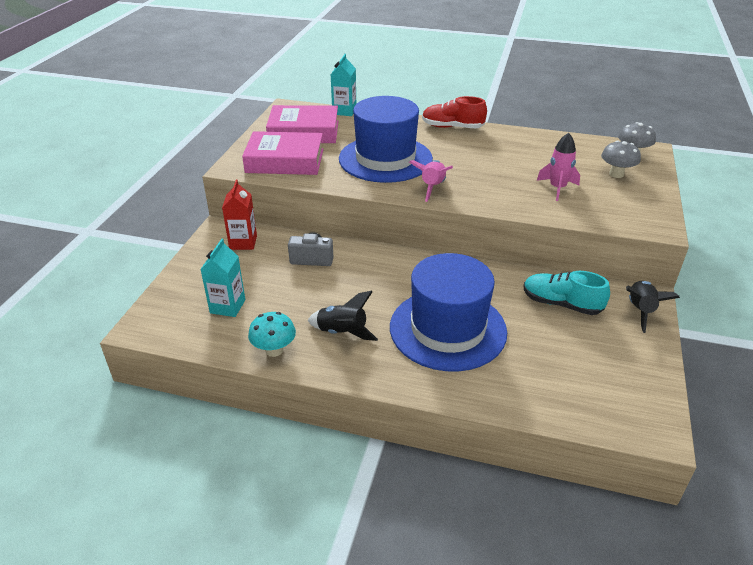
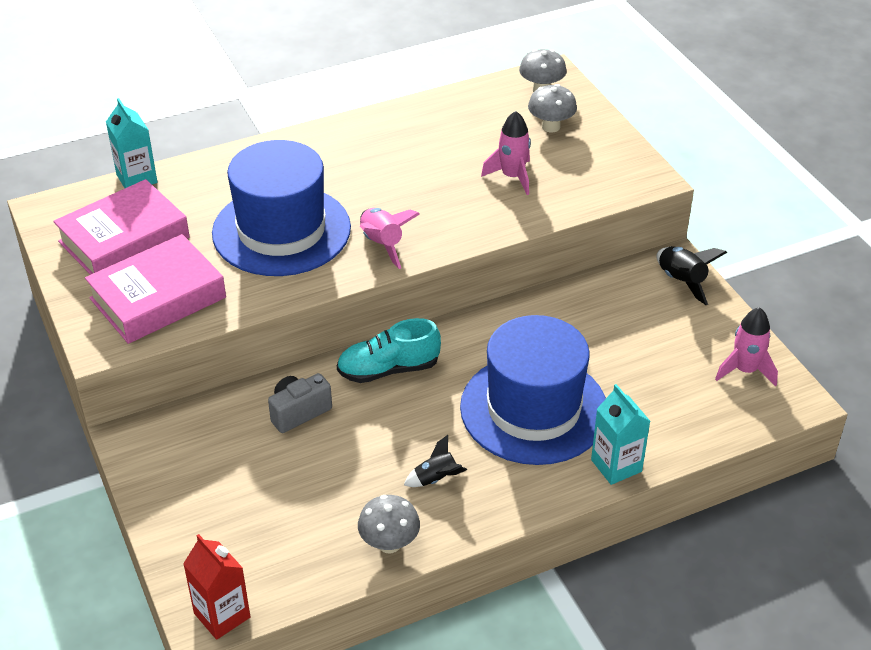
camera: 40 degrees left, 5 degrees up
turquoise carton [200,239,245,317] -> turquoise carton moved to [591,384,650,485]
red carton [222,180,257,250] -> red carton moved to [183,534,250,640]
turquoise mushroom [248,312,296,357] -> grey mushroom [358,495,420,553]
black rocket [308,291,378,341] -> black rocket [404,435,467,487], size x0.66
red shoe [422,96,487,128] -> none
turquoise shoe [524,271,610,315] -> turquoise shoe moved to [337,318,441,383]
none -> pink rocket [715,307,778,387]

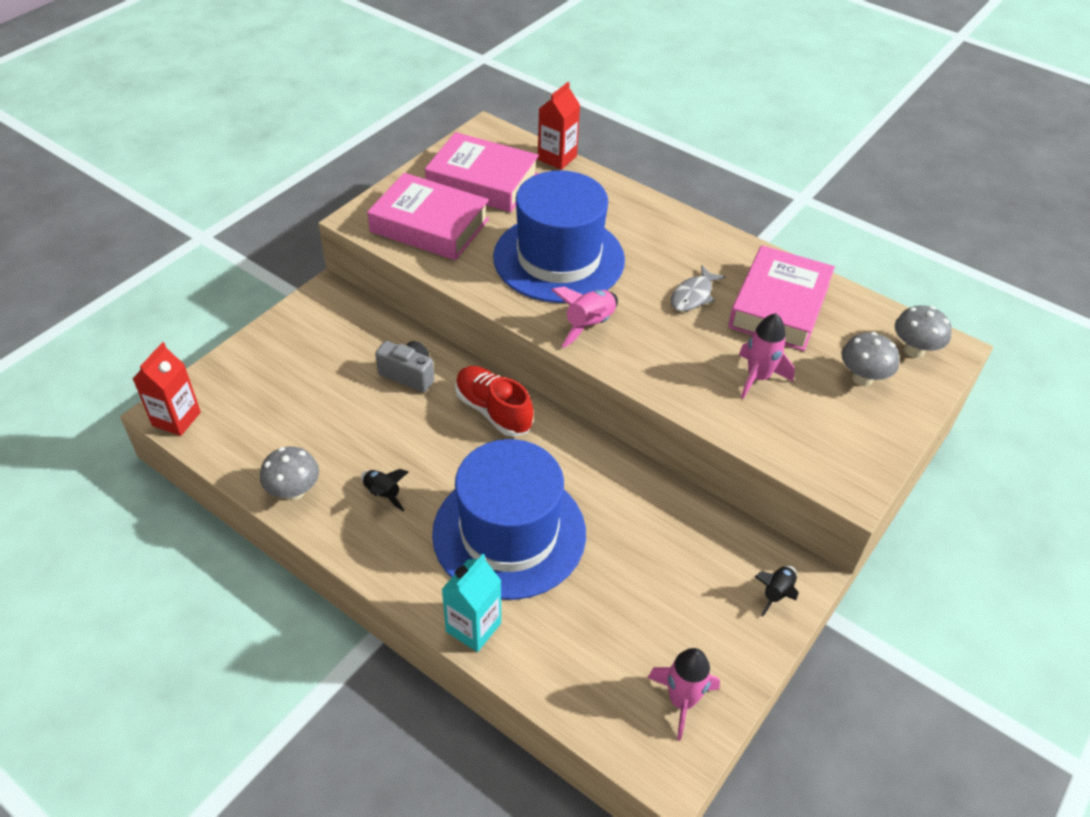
camera: 60 degrees right, 5 degrees up
turquoise carton [106,98,157,188] -> red carton [538,82,580,170]
turquoise shoe [337,318,441,383] -> red shoe [455,366,533,437]
black rocket [657,246,727,305] -> black rocket [755,566,799,617], size x0.66
none -> grey fish [671,265,725,312]
none -> pink book [728,245,835,351]

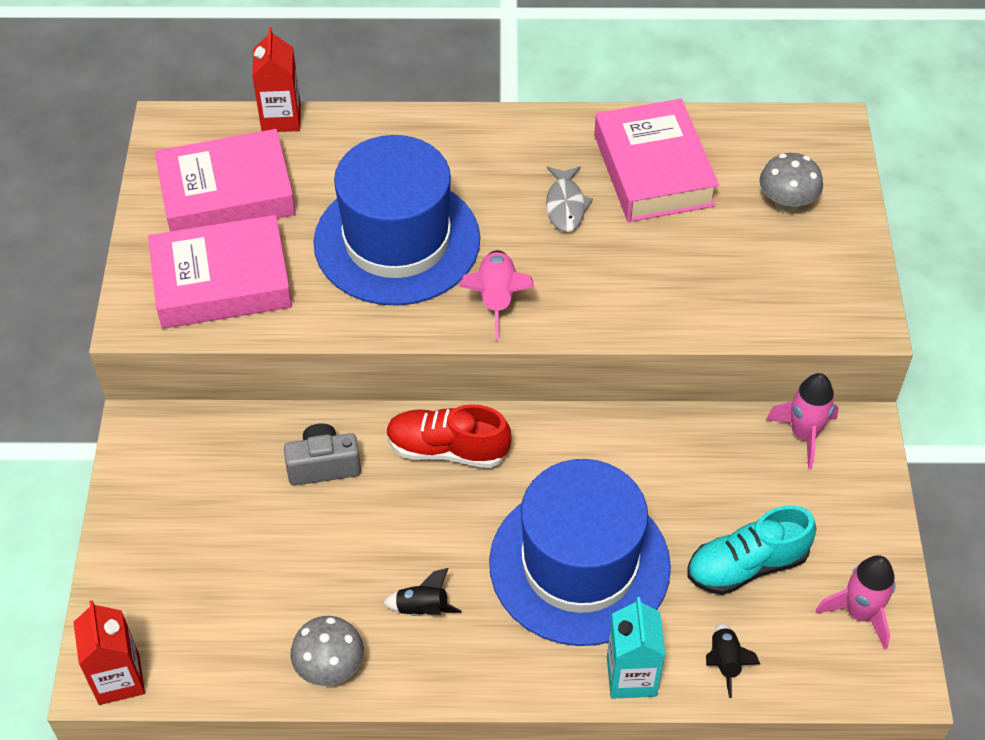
camera: 35 degrees left, 5 degrees up
pink rocket [739,313,795,399] -> pink rocket moved to [766,373,839,469]
black rocket [755,566,799,617] -> black rocket moved to [706,624,760,698]
grey mushroom [895,305,952,358] -> none
none -> turquoise shoe [688,505,816,595]

